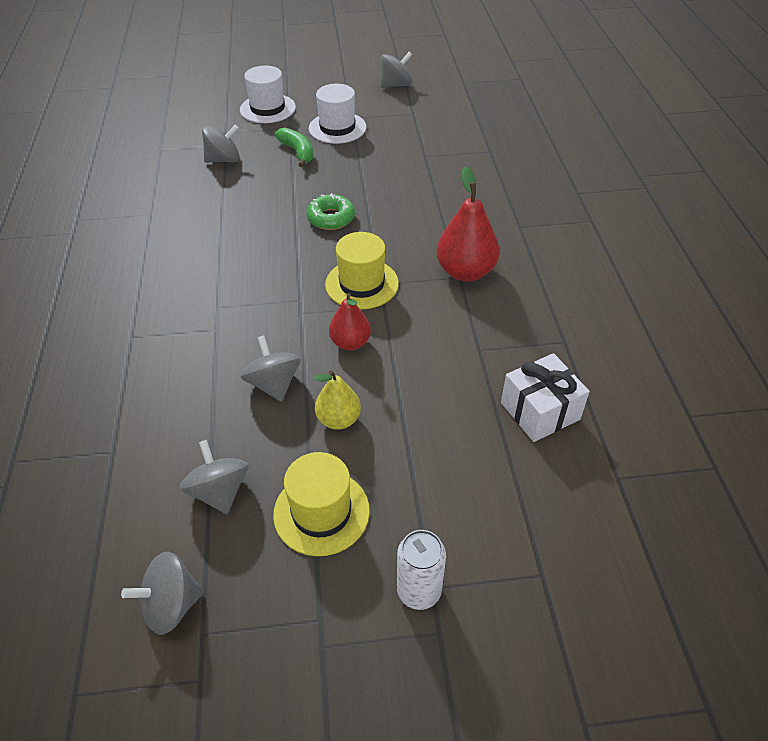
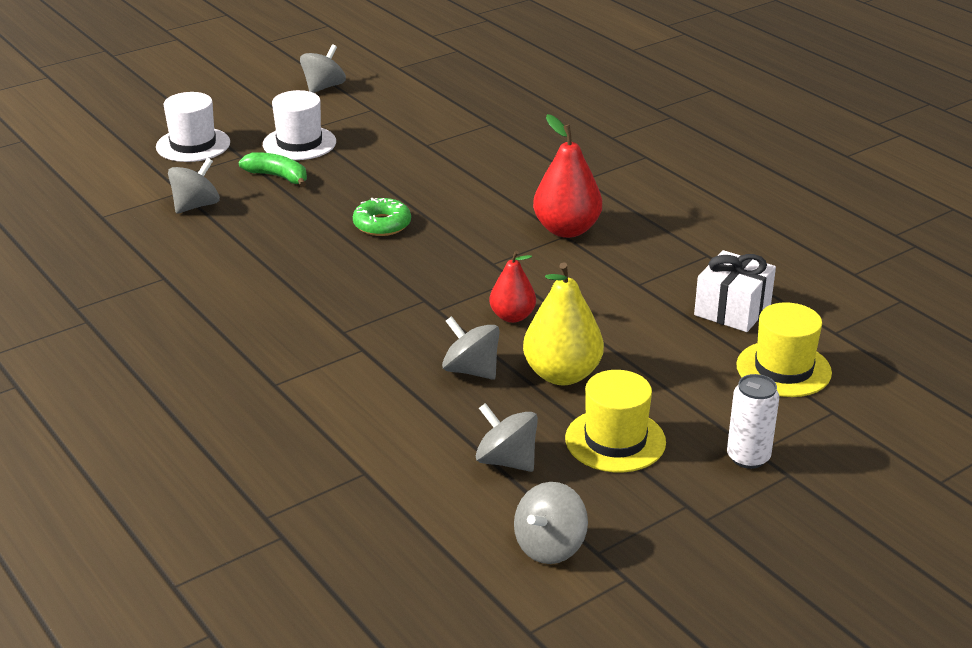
camera: 30 degrees left, 15 degrees down
yellow pear [314,370,361,430] -> yellow pear [523,262,604,385], size x1.62
yellow hat [325,232,399,309] -> yellow hat moved to [736,302,832,397]

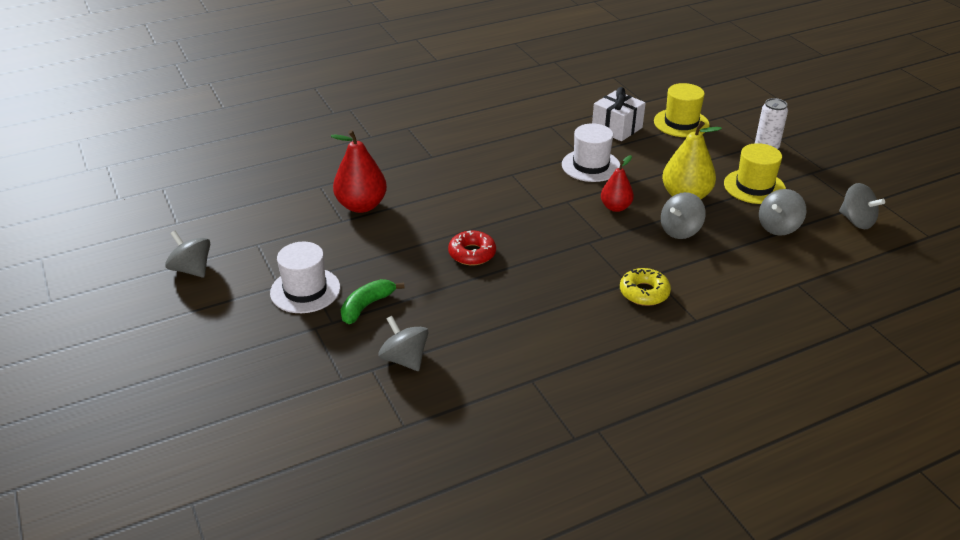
camera: 80 degrees left, 5 degrees up
white hat [156,92,230,162] -> white hat moved to [562,123,620,182]
green donut [353,198,411,236] -> red donut [448,231,496,265]
red pear [533,114,602,238] -> red pear moved to [331,130,387,213]
none -> yellow donut [620,268,671,306]

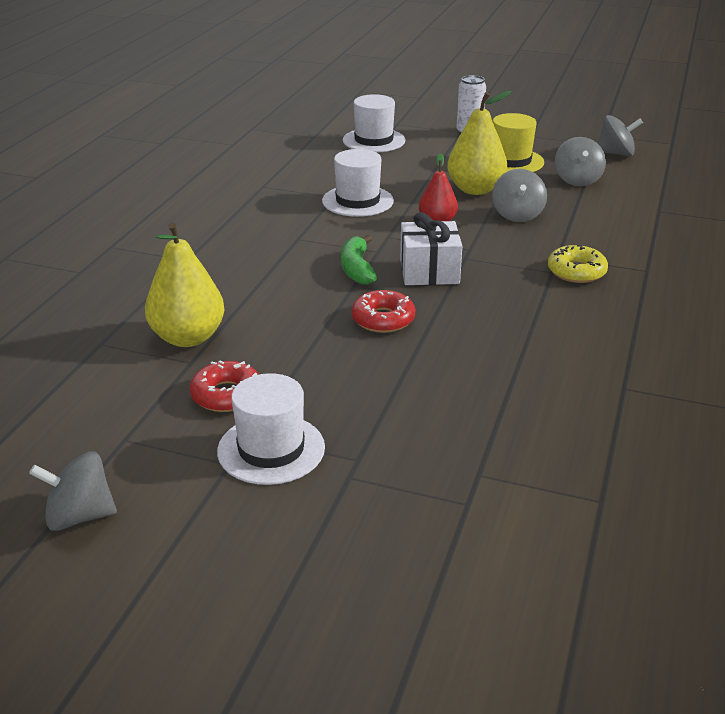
camera: 45 degrees left, 5 degrees down
red pear [331,130,387,213] -> yellow pear [145,222,224,347]
green banana [341,279,405,324] -> green banana moved to [341,235,377,285]
grey spinning top [378,316,429,371] -> none
white gift [592,87,646,141] -> white gift moved to [400,212,462,285]
yellow hat [654,83,710,137] -> white hat [343,94,406,153]
none -> red donut [189,360,259,412]

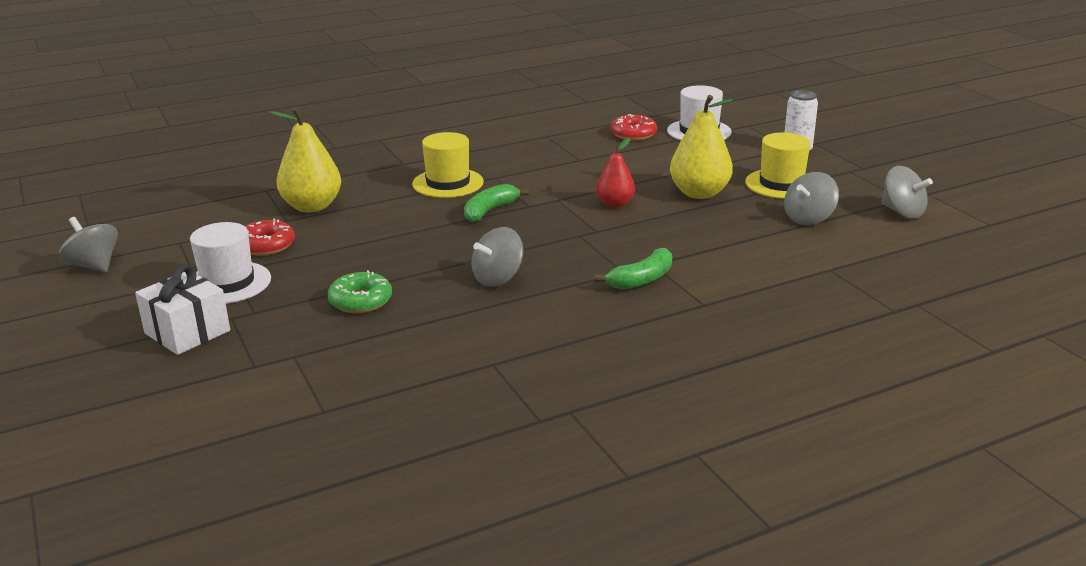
camera: 45 degrees right, 5 degrees down
white hat [322,149,394,217] -> none
red donut [351,290,416,333] -> red donut moved to [611,114,657,141]
white gift [400,212,462,285] -> white gift moved to [135,265,230,355]
grey spinning top [492,169,547,222] -> grey spinning top moved to [471,227,523,287]
yellow donut [548,245,608,283] -> green banana [595,248,672,290]
none -> green donut [328,270,392,313]
none -> yellow hat [412,132,484,198]

